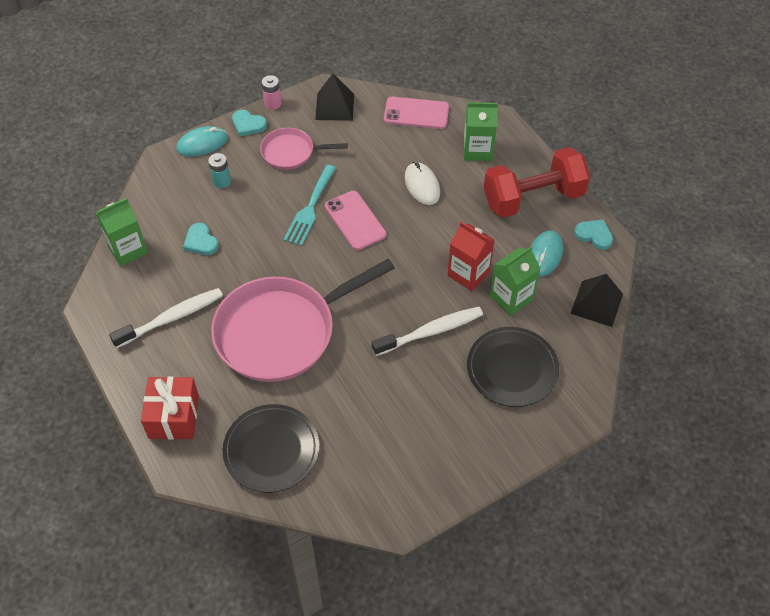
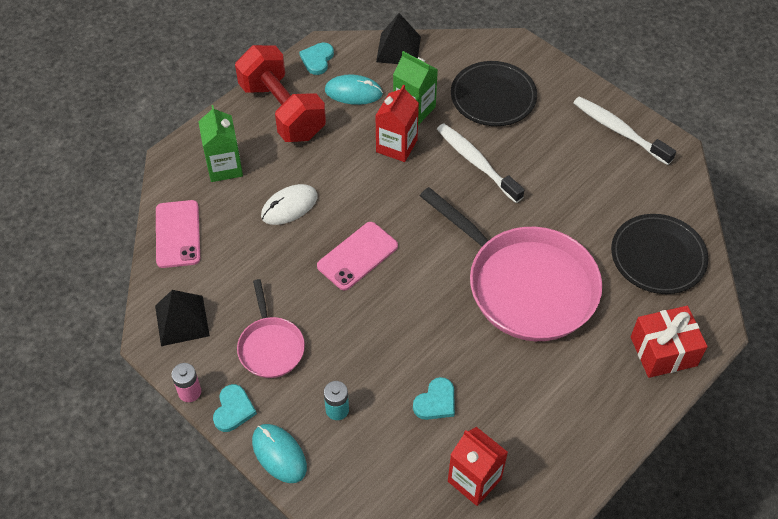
camera: 105 degrees left, 0 degrees up
green carton [95,198,148,266] -> red carton [448,427,508,506]
white toothbrush [109,288,223,348] -> white toothbrush moved to [573,96,676,165]
turquoise fork [283,165,336,246] -> none

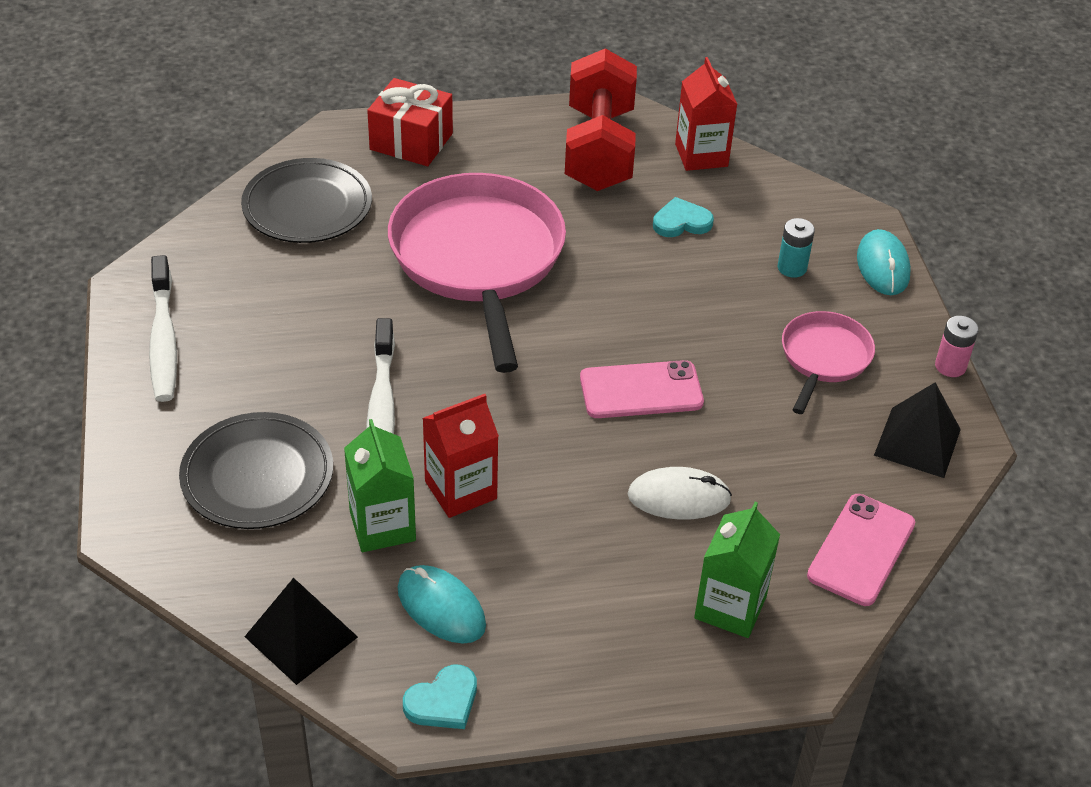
camera: 145 degrees left, 10 degrees down
turquoise heart [213,384,257,432] -> none
red dumbbell [235,45,326,142] -> red dumbbell moved to [565,48,637,191]

